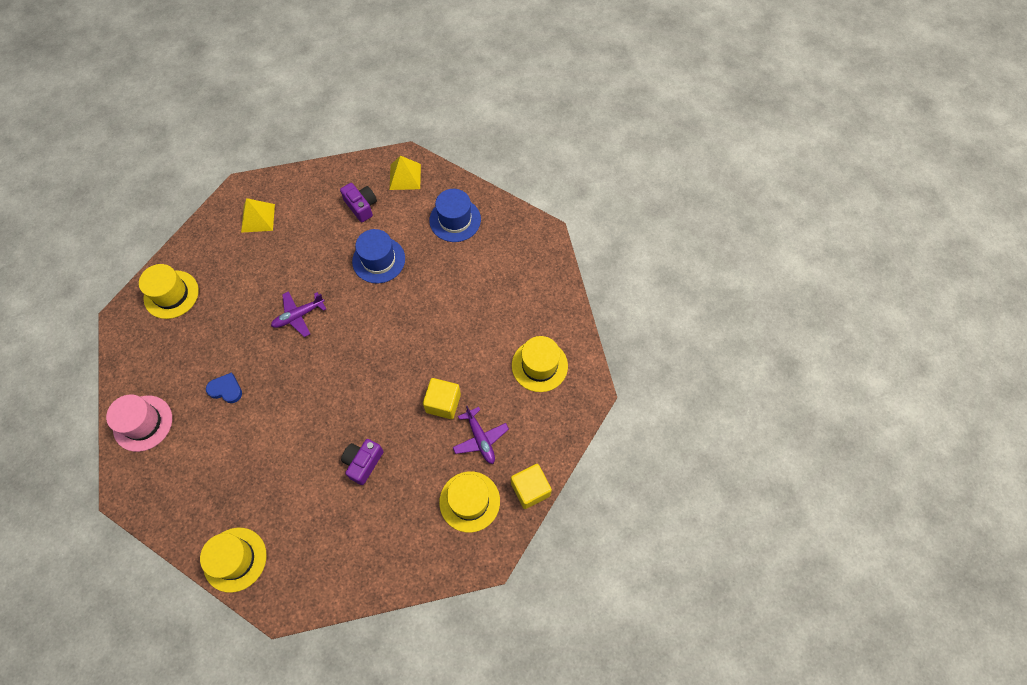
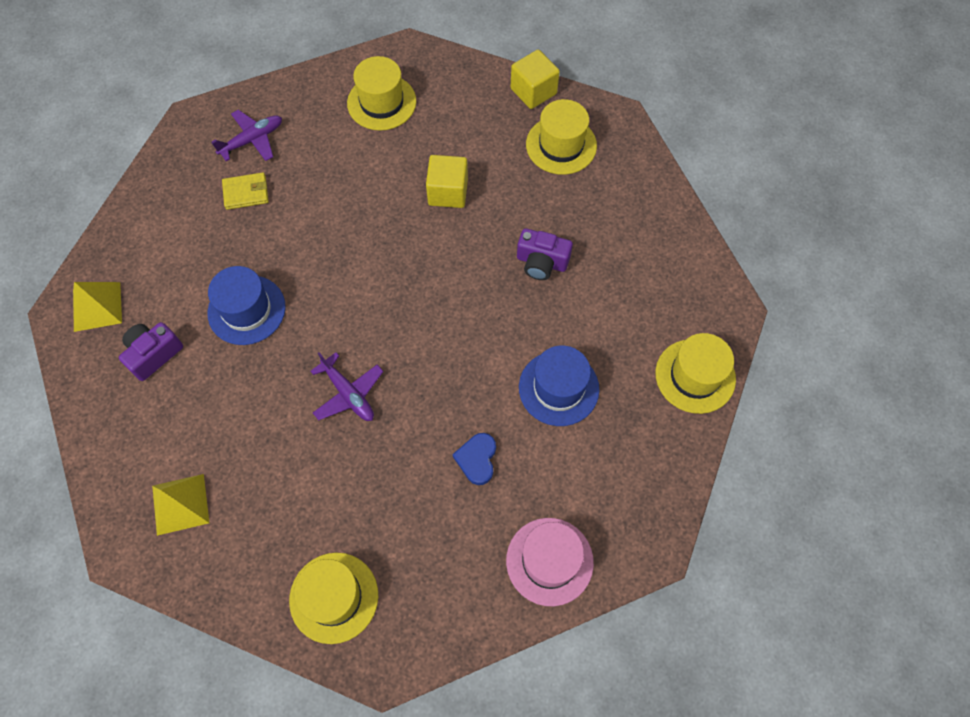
camera: 100 degrees left, 0 degrees up
blue hat [429,189,481,242] -> blue hat moved to [519,345,599,426]
purple plane [453,406,509,464] -> purple plane moved to [212,110,282,161]
none -> yellow wallet [222,172,269,210]

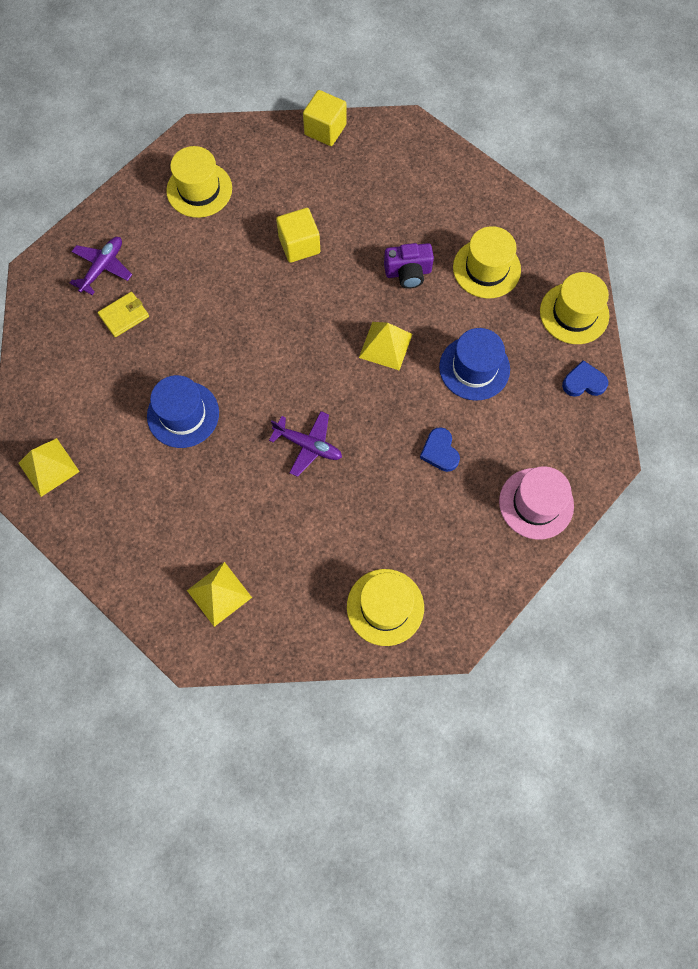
camera: 25 degrees left, 5 degrees up
purple camera [119,322,183,381] -> none
yellow hat [526,99,597,175] -> yellow hat moved to [453,226,521,298]
none -> yellow pyramid [359,322,412,370]
none -> blue heart [562,360,608,397]

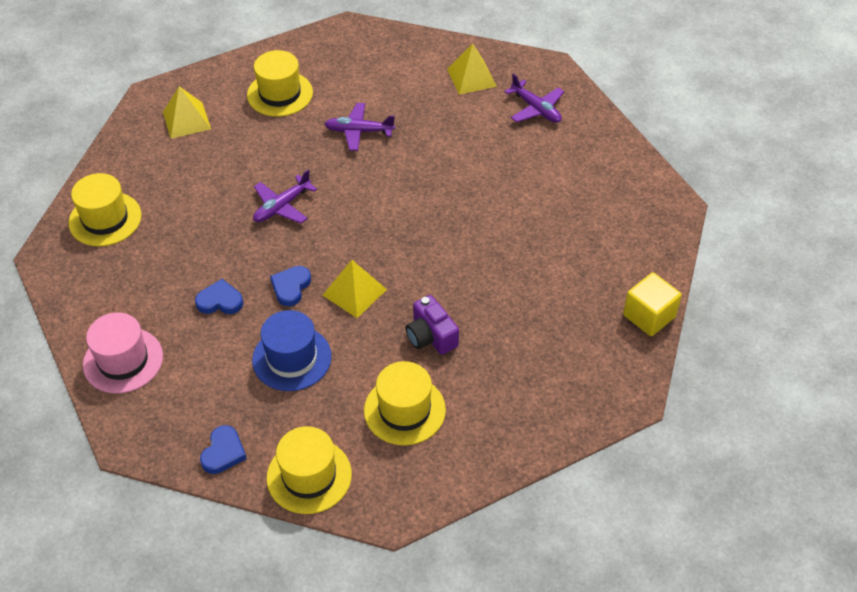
camera: 110 degrees right, 20 degrees down
yellow pyramid [19,438,80,497] -> yellow pyramid moved to [447,44,497,95]
yellow wallet [98,292,149,337] -> none
blue hat [147,375,219,448] -> purple plane [325,103,395,151]
yellow hat [166,146,232,218] -> yellow hat moved to [247,50,313,117]
yellow cube [276,208,320,263] -> none
purple camera [384,243,434,289] -> purple camera turned 45 degrees counterclockwise [405,295,459,355]
none -> blue heart [270,266,311,306]

